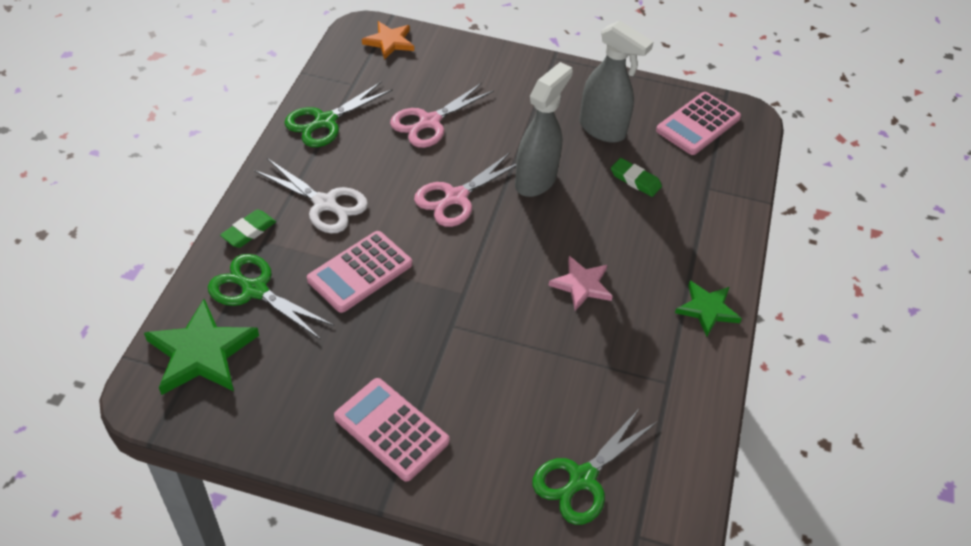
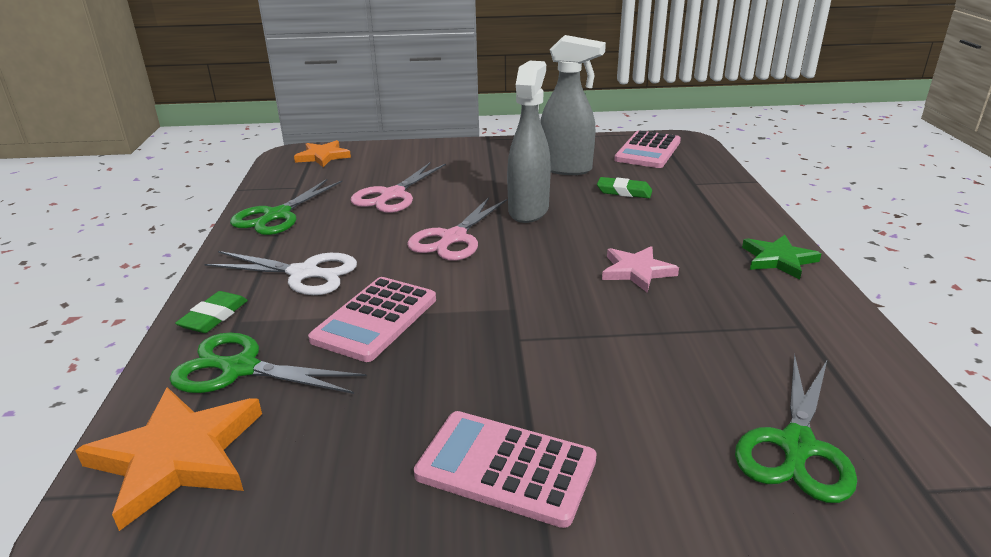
camera: 15 degrees left, 20 degrees down
green star [144,299,259,395] -> orange star [75,387,262,531]

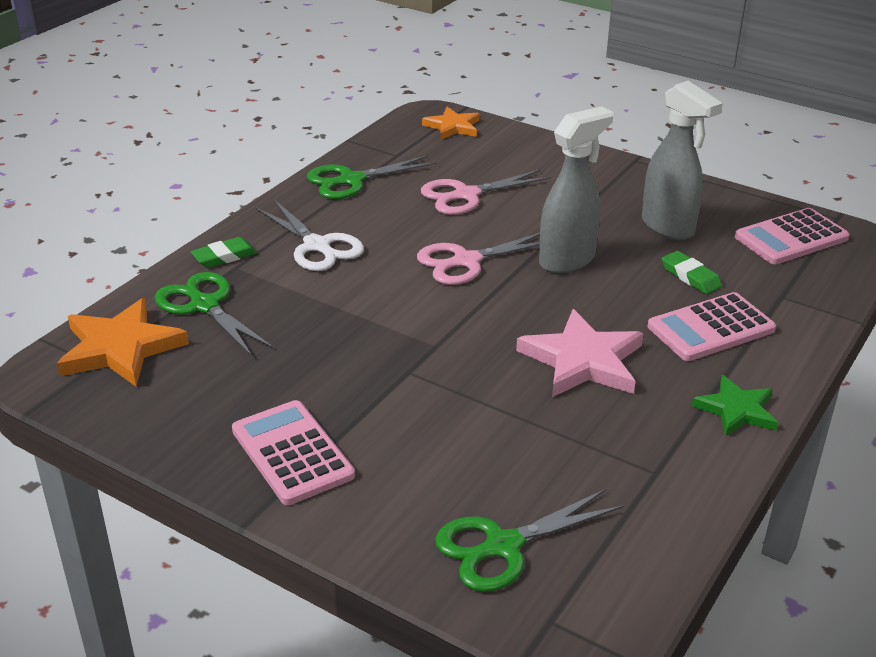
camera: 35 degrees right, 5 degrees up
pink calculator [308,277,436,362] -> pink calculator moved to [648,292,776,361]
pink star [602,246,679,293] -> pink star [516,309,644,397], size x1.60

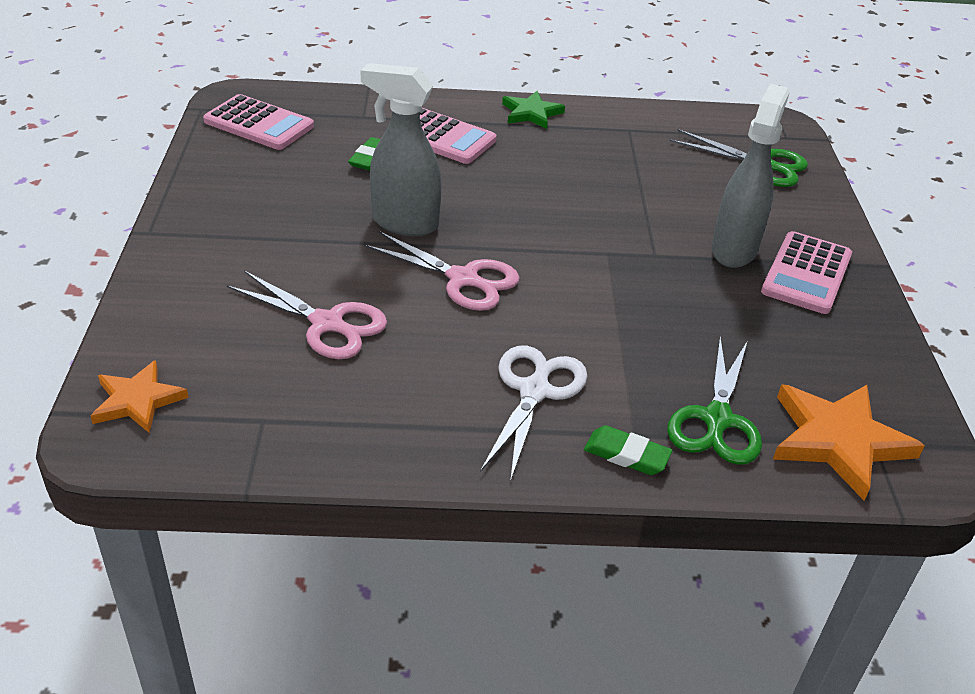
camera: 125 degrees left, 5 degrees up
green scissors [307,155,437,199] -> none
pink star [516,309,644,397] -> none
grey spray bottle [642,81,723,240] -> grey spray bottle moved to [712,83,790,268]

